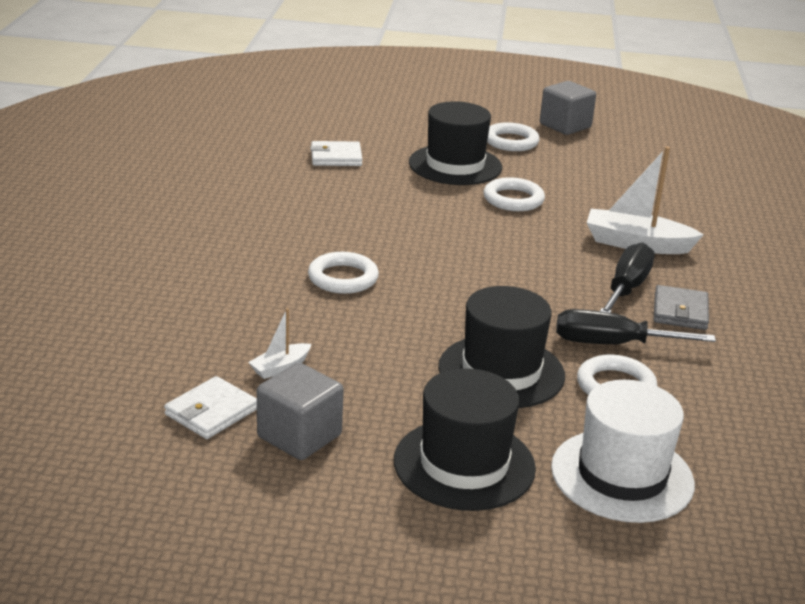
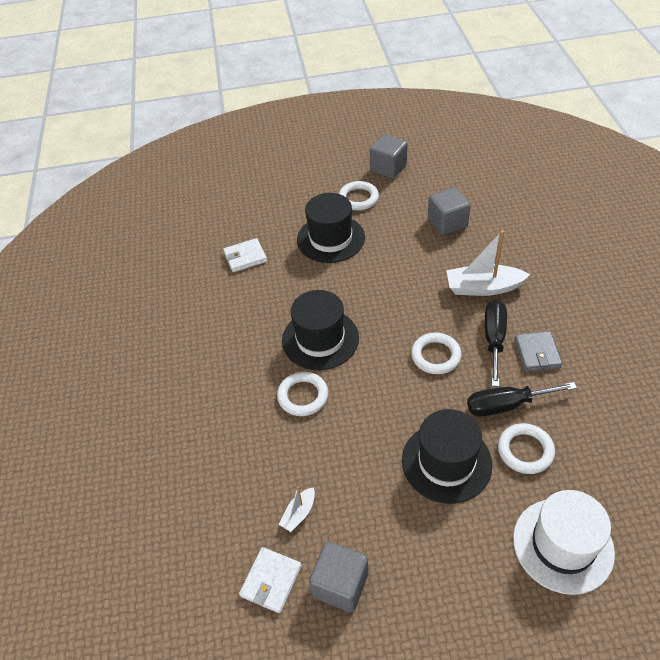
camera: 10 degrees left, 20 degrees up
black hat [394,368,536,511] -> black hat moved to [282,290,359,370]
white ring [484,177,545,211] -> white ring moved to [411,333,462,374]
none -> grey cube [428,187,471,235]

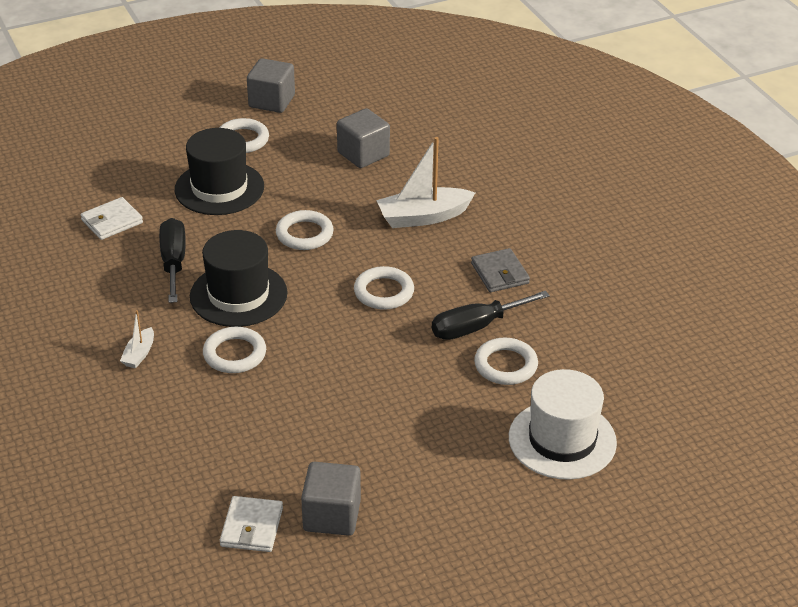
camera: 20 degrees left, 10 degrees down
white boat [279,487,315,532] -> white boat moved to [120,310,154,368]
black hat [402,409,492,504] -> none
black screwdriver [485,300,507,387] -> black screwdriver moved to [159,218,186,303]
none -> white ring [276,210,334,250]

